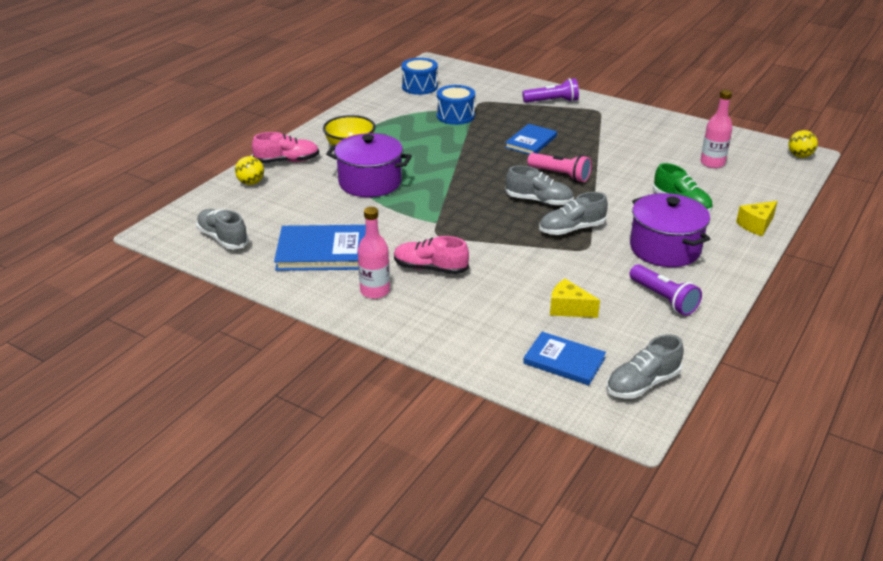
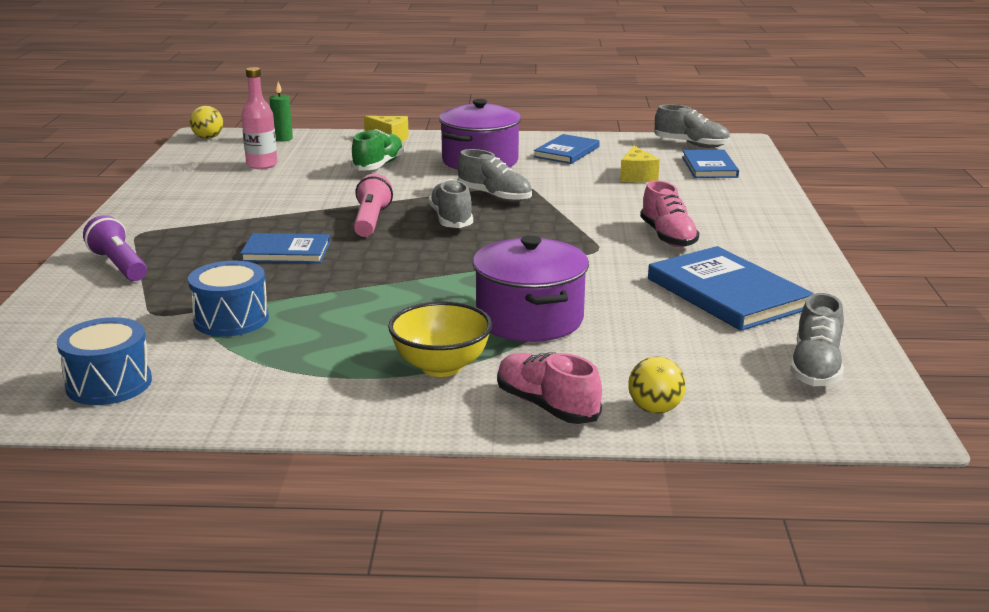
camera: 120 degrees left, 10 degrees down
pink bottle [358,207,390,299] -> none
purple flashlight [630,264,702,316] -> blue book [534,134,600,164]
none -> green candle [270,82,293,142]

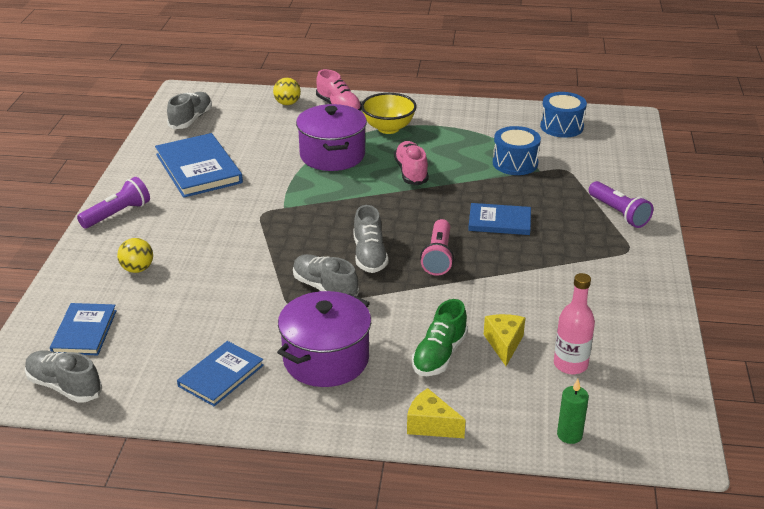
camera: 175 degrees left, 10 degrees up
yellow ball [190,106,223,139] -> yellow ball moved to [117,238,153,273]
yellow cheese [620,145,660,182] -> yellow cheese moved to [484,314,525,366]
pink shoe [640,181,699,247] -> pink shoe moved to [394,141,429,185]
none -> purple flashlight [77,177,150,229]

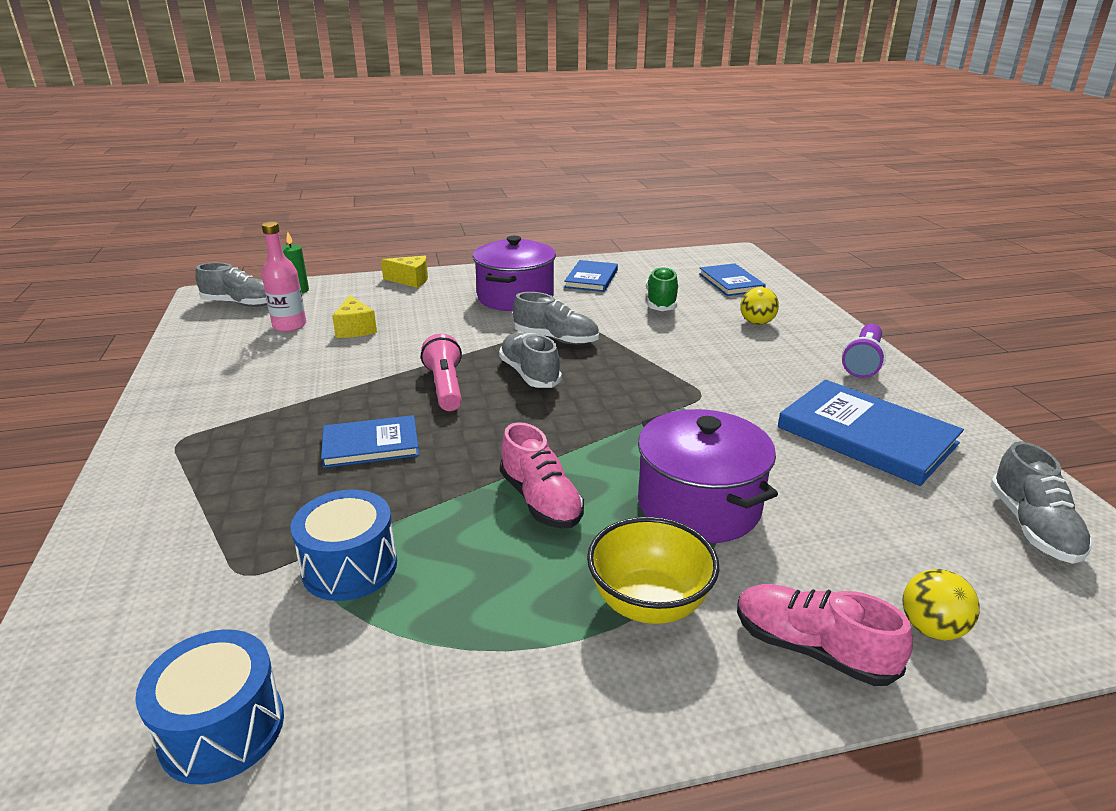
camera: 160 degrees right, 5 degrees down
grey shoe [25,351,102,403] -> grey shoe moved to [195,262,267,307]
green shoe [412,299,468,376] -> green shoe moved to [646,266,678,311]
purple flashlight [589,181,653,228] -> none

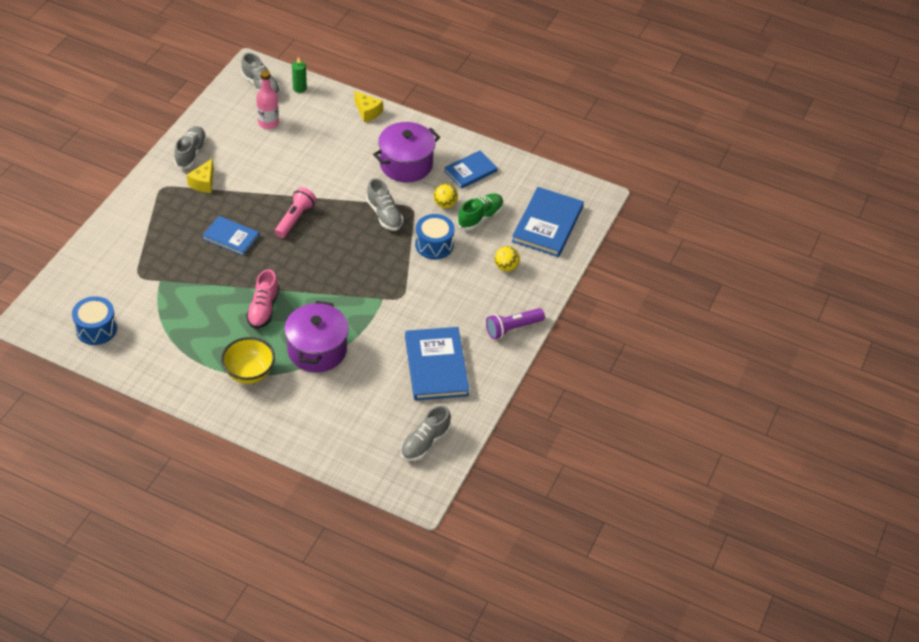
camera: 35 degrees right, 20 degrees up
blue drum [291,490,397,601] -> blue drum moved to [415,214,455,259]
yellow cheese [332,295,377,338] -> yellow cheese moved to [187,158,214,193]
grey shoe [499,333,562,388] -> grey shoe moved to [174,126,207,169]
blue book [699,263,766,296] -> blue book [512,187,584,257], size x1.62
pink shoe [737,584,913,686] -> none
yellow ball [902,569,980,640] -> yellow ball moved to [433,184,458,208]

